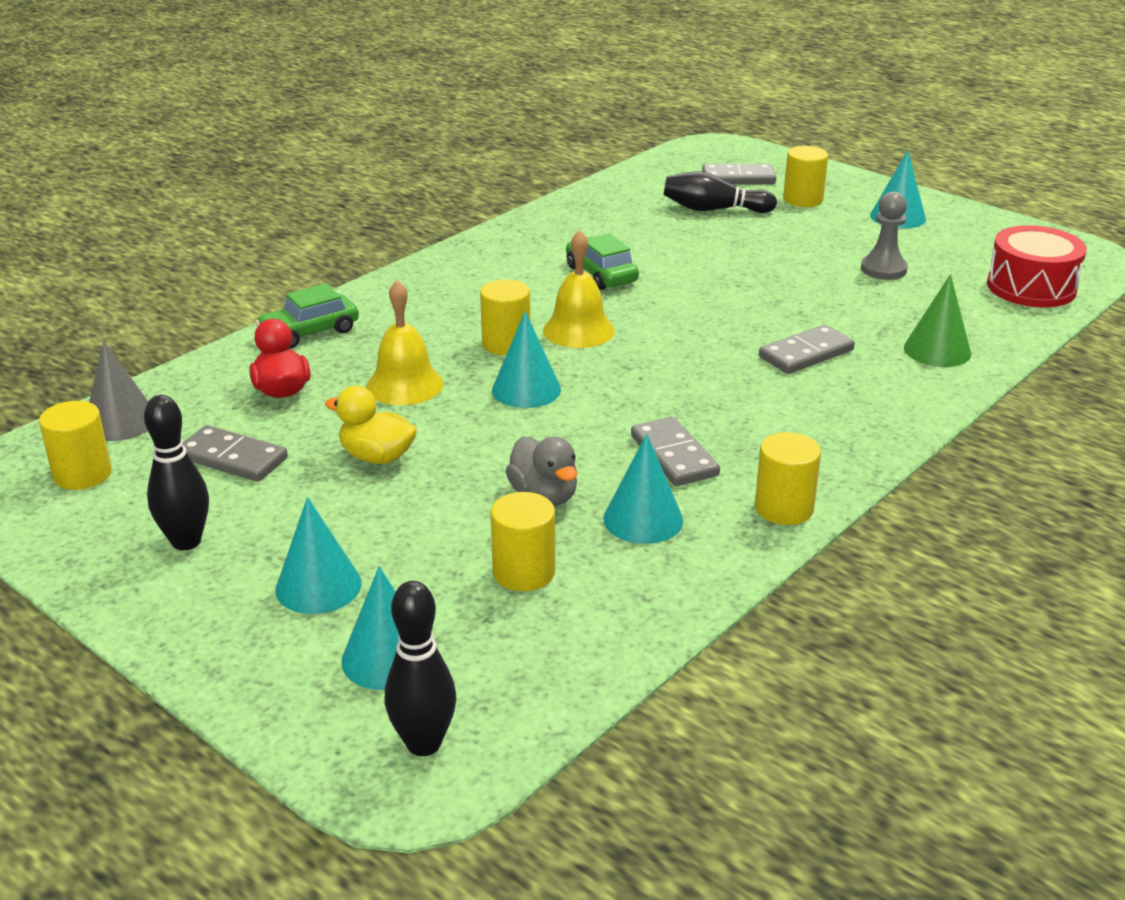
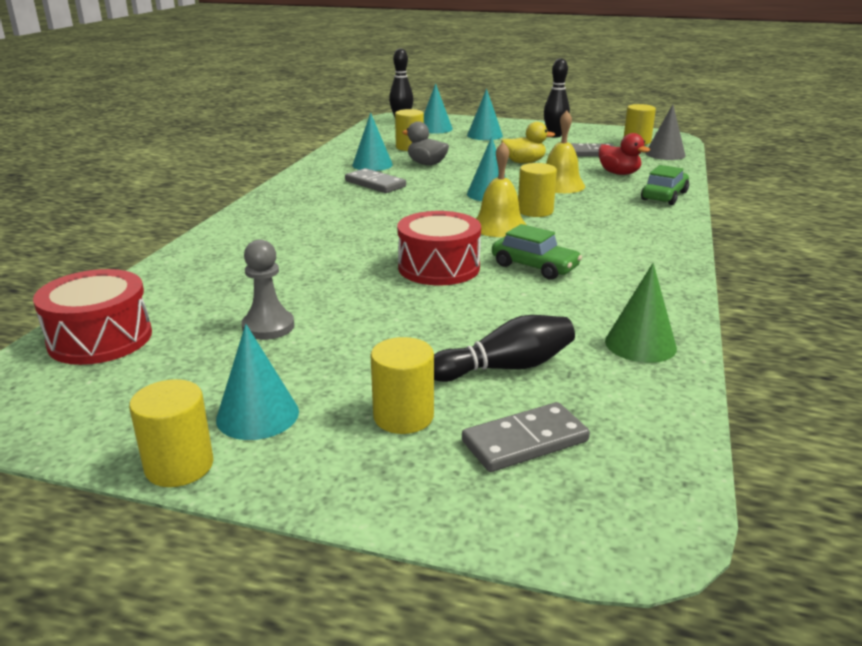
camera: 155 degrees right, 5 degrees down
yellow cylinder [755,432,821,525] -> yellow cylinder moved to [129,379,213,487]
grey domino [759,325,855,374] -> none
green cone [904,274,971,367] -> green cone moved to [605,263,677,363]
none -> red drum [397,211,481,285]

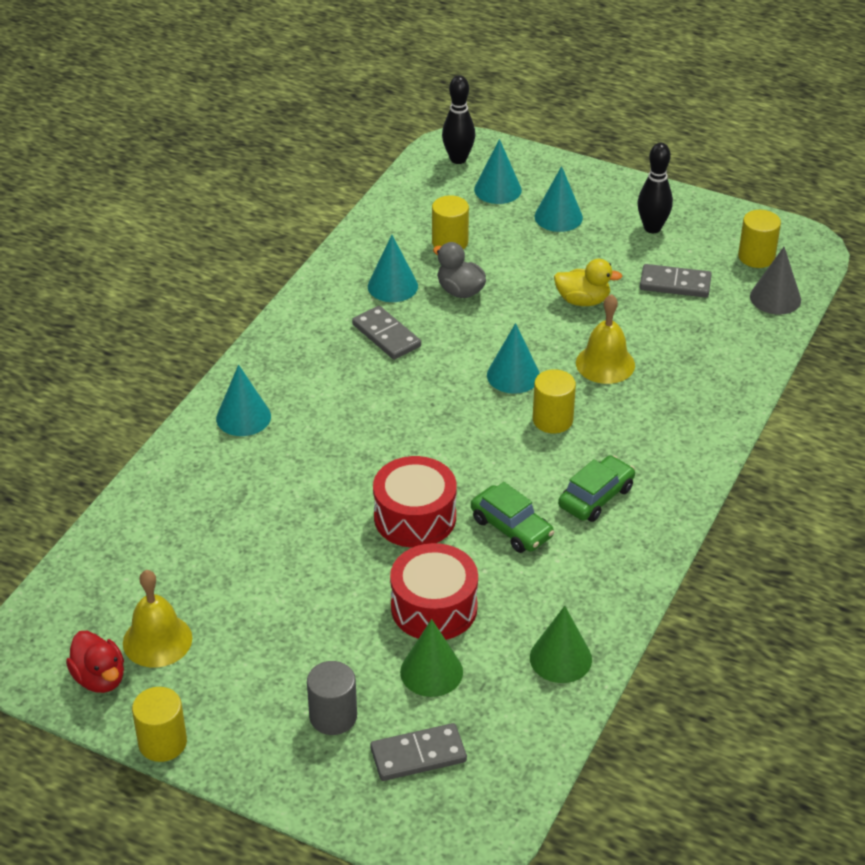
camera: 10 degrees right, 15 degrees up
red drum [33,269,152,365] -> red drum moved to [390,543,478,640]
turquoise cone [216,324,299,440] -> turquoise cone moved to [216,365,271,436]
grey pawn [242,240,294,340] -> none
yellow cylinder [371,337,434,434] -> grey cylinder [307,661,357,735]
black bowling pin [434,315,575,382] -> green cone [400,619,463,697]
yellow bell [476,142,526,237] -> yellow bell moved to [123,570,192,668]
red duck [599,133,650,175] -> red duck moved to [66,631,124,693]
green car [641,165,689,205] -> green car moved to [558,455,635,522]

